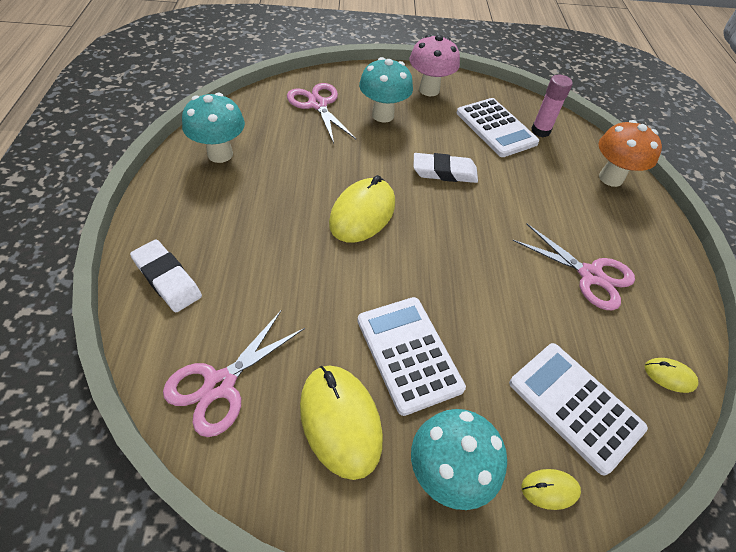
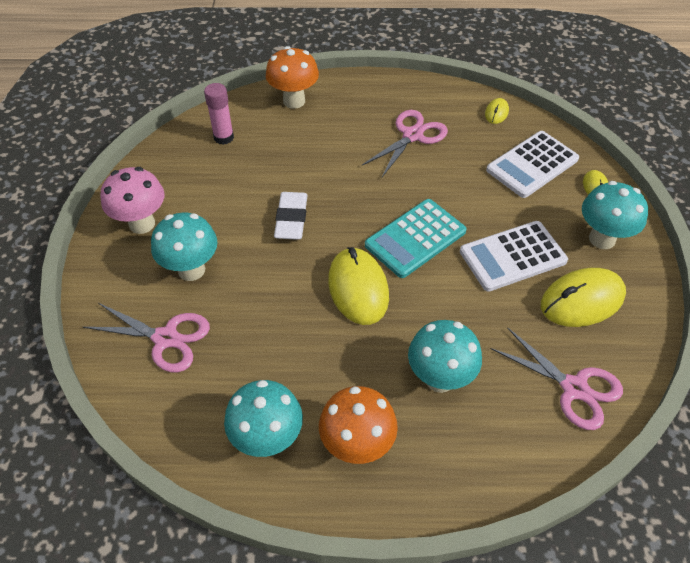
camera: 85 degrees left, 0 degrees up
white eraser [130,240,202,312] -> none
pink scissors [287,83,356,143] -> pink scissors turned 135 degrees counterclockwise [83,303,210,372]
yellow mouse [329,175,395,243] -> yellow mouse turned 45 degrees clockwise [328,247,389,325]
white calculator [457,98,539,157] -> none
none -> orange mushroom [319,386,398,464]
none -> turquoise calculator [365,199,467,278]
none -> turquoise mushroom [408,320,482,393]

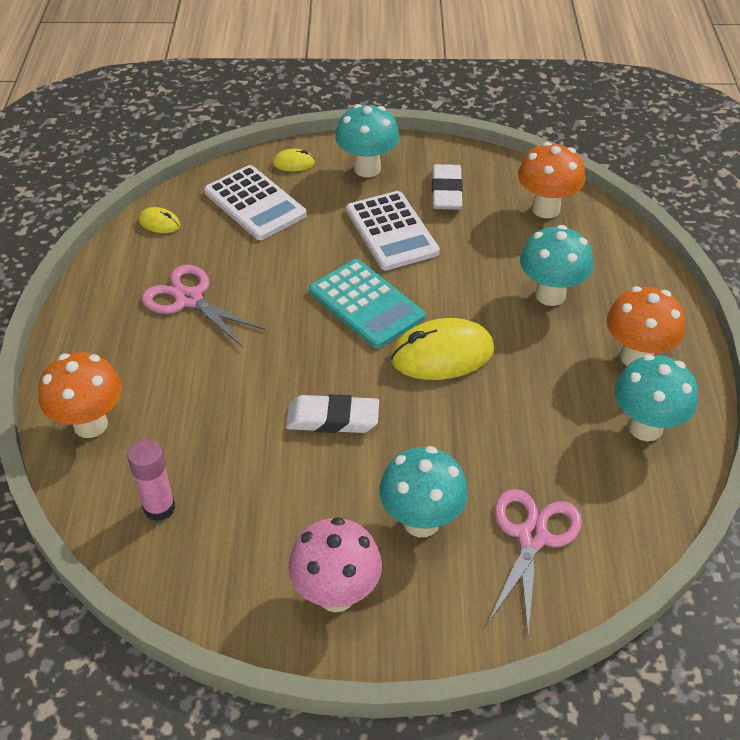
camera: 90 degrees left, 5 degrees down
pink scissors [491,327,623,430] -> orange mushroom [518,142,585,218]
yellow mouse [541,268,626,327] -> white eraser [432,164,463,210]

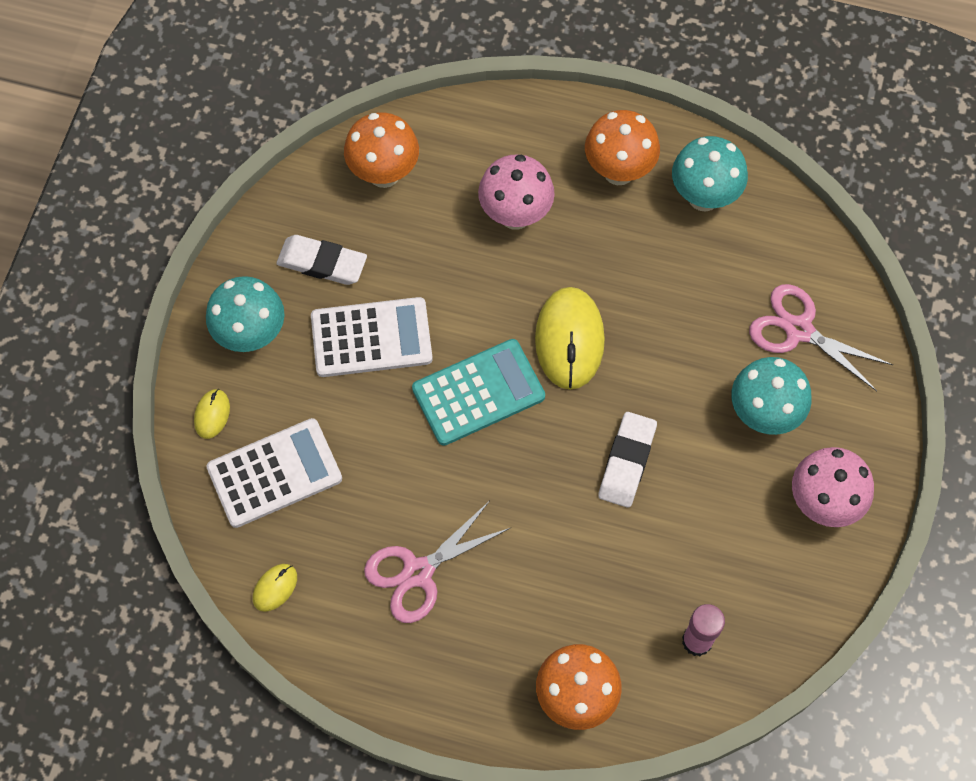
camera: 75 degrees left, 20 degrees up
turquoise mushroom [520,225,593,306] -> pink mushroom [478,154,555,230]

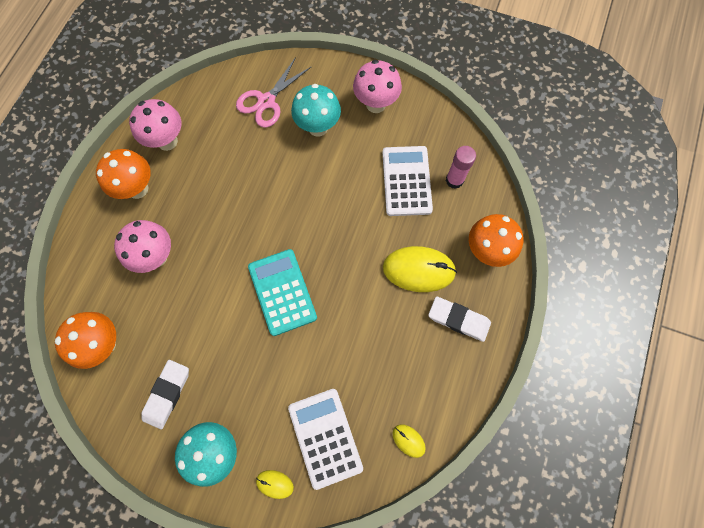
camera: 85 degrees left, 5 degrees up
white calculator [311,297,433,377] -> white calculator moved to [382,146,433,216]
pink scissors [364,502,510,623] -> none
yellow mouse [535,287,605,390] -> yellow mouse moved to [383,246,457,292]
white eraser [598,412,657,508] -> white eraser moved to [428,296,491,342]
turquoise mushroom [672,136,748,212] -> pink mushroom [129,99,181,151]

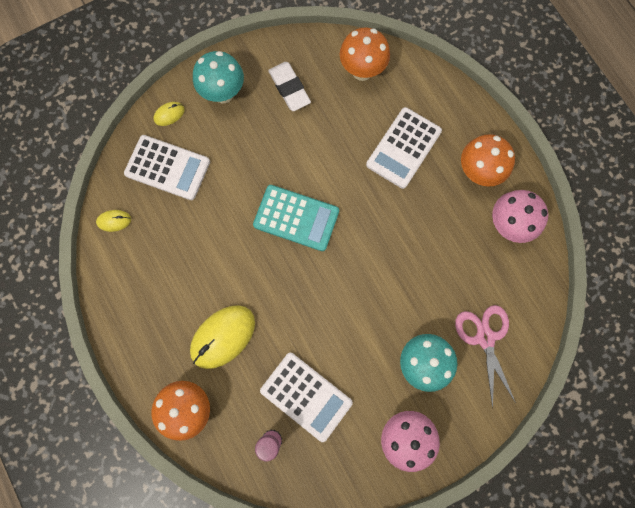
camera: 130 degrees right, 5 degrees up
pink mushroom [114,220,171,273] -> white calculator [366,107,442,189]
white eraser [428,296,491,342] -> none

